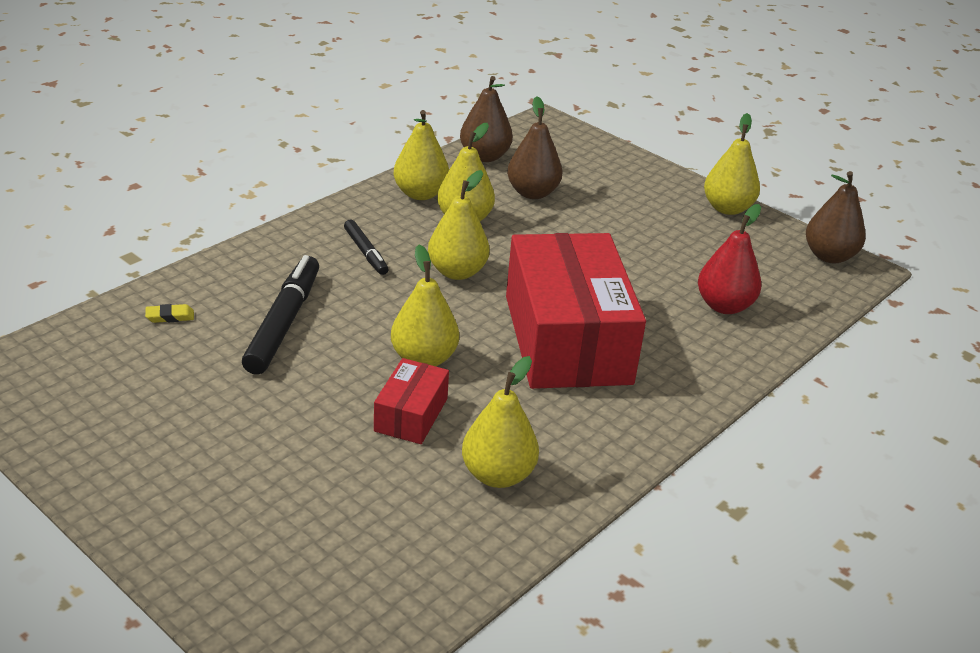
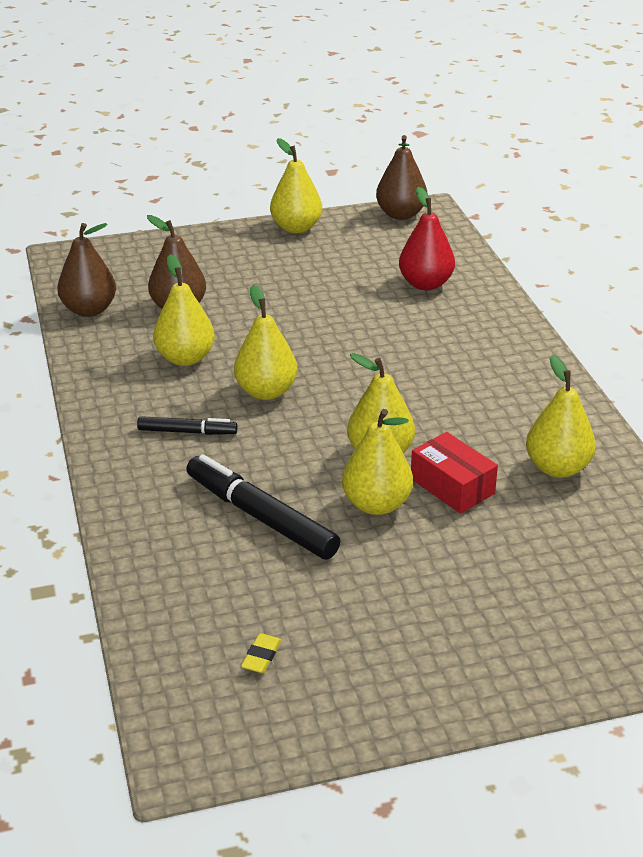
camera: 55 degrees left, 0 degrees up
yellow eraser [145,304,194,323] -> yellow eraser moved to [241,633,281,673]
yellow pear [393,110,449,200] -> yellow pear moved to [342,409,413,515]
red box [506,233,646,389] -> none

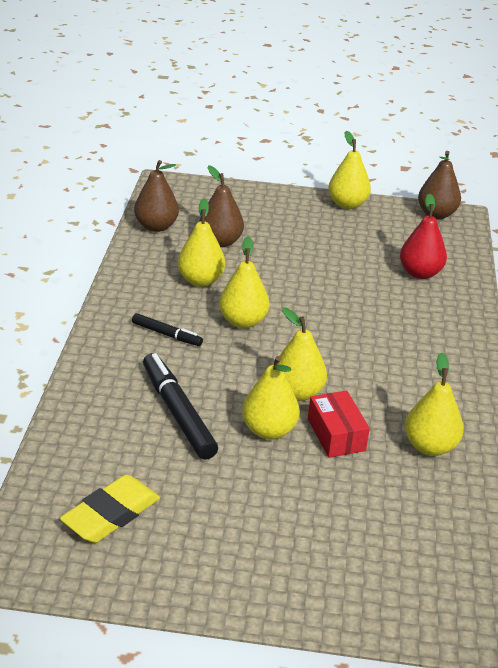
camera: 20 degrees right, 0 degrees up
yellow eraser [241,633,281,673] -> yellow eraser [60,475,160,543], size x2.29

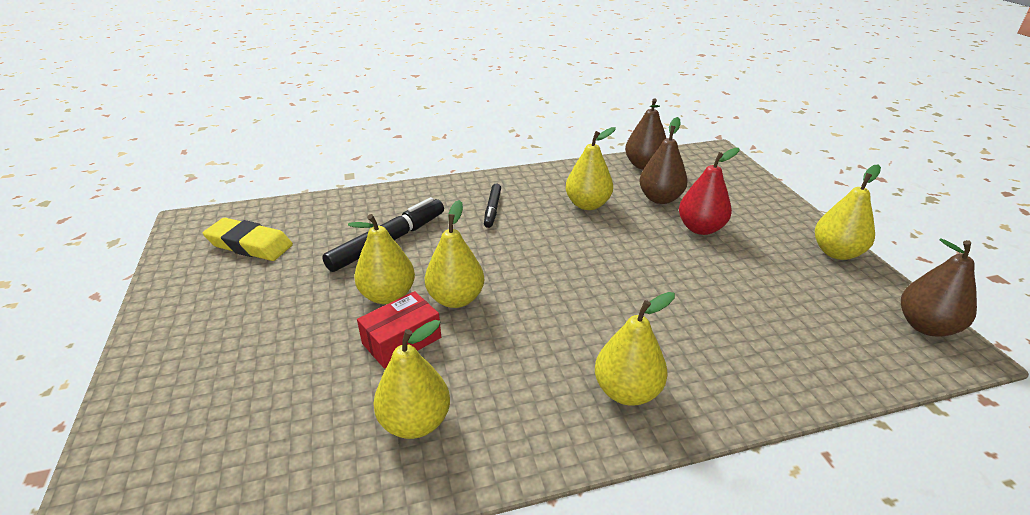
camera: 70 degrees right, 0 degrees up
yellow pear [219,236,270,328] -> yellow pear moved to [595,292,675,406]
red pear [400,194,447,279] -> red pear moved to [679,148,739,235]

